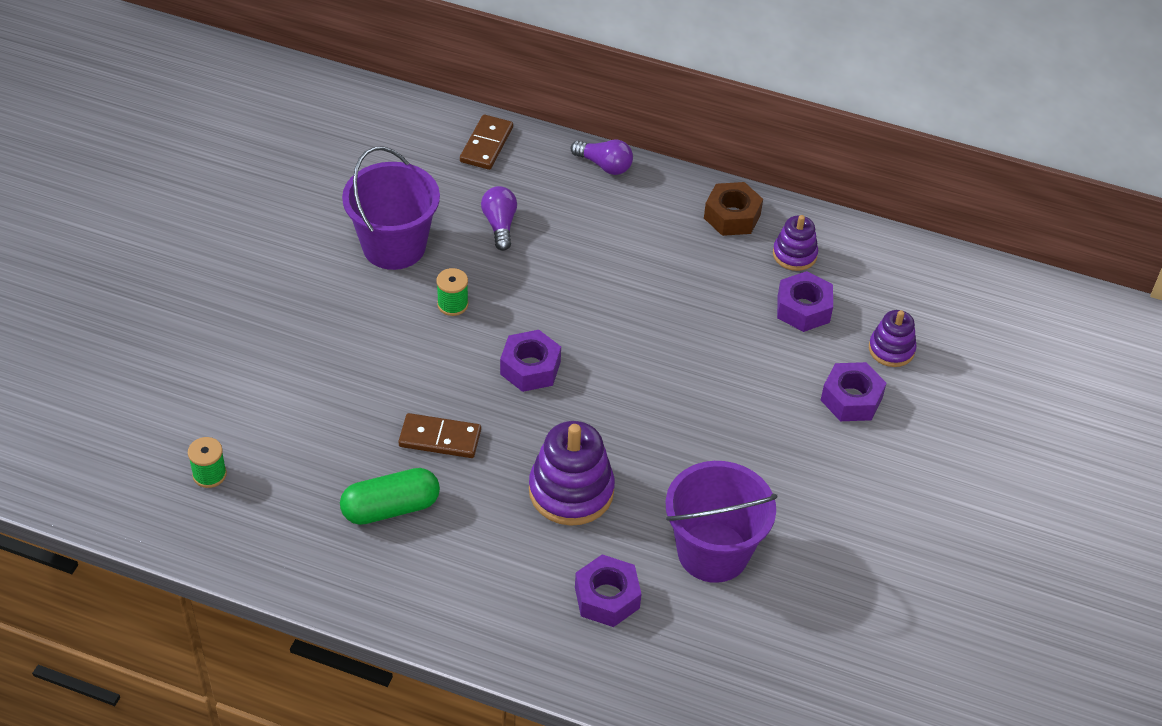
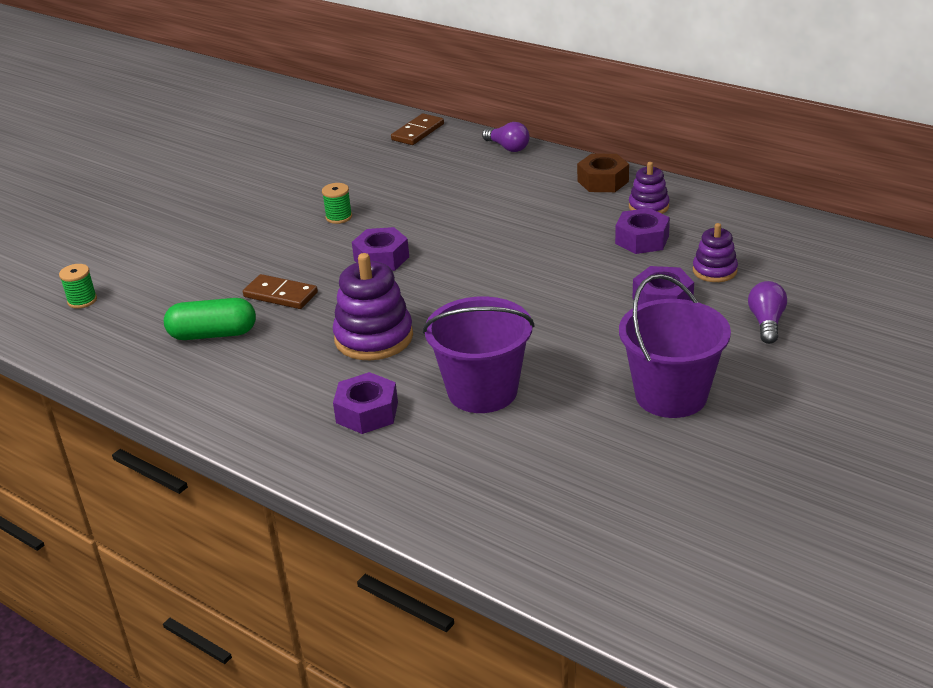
camera: 20 degrees right, 15 degrees down
purple bucket [342,146,440,270] -> purple bucket moved to [619,274,731,418]
purple light bulb [481,186,517,251] -> purple light bulb moved to [748,281,787,344]

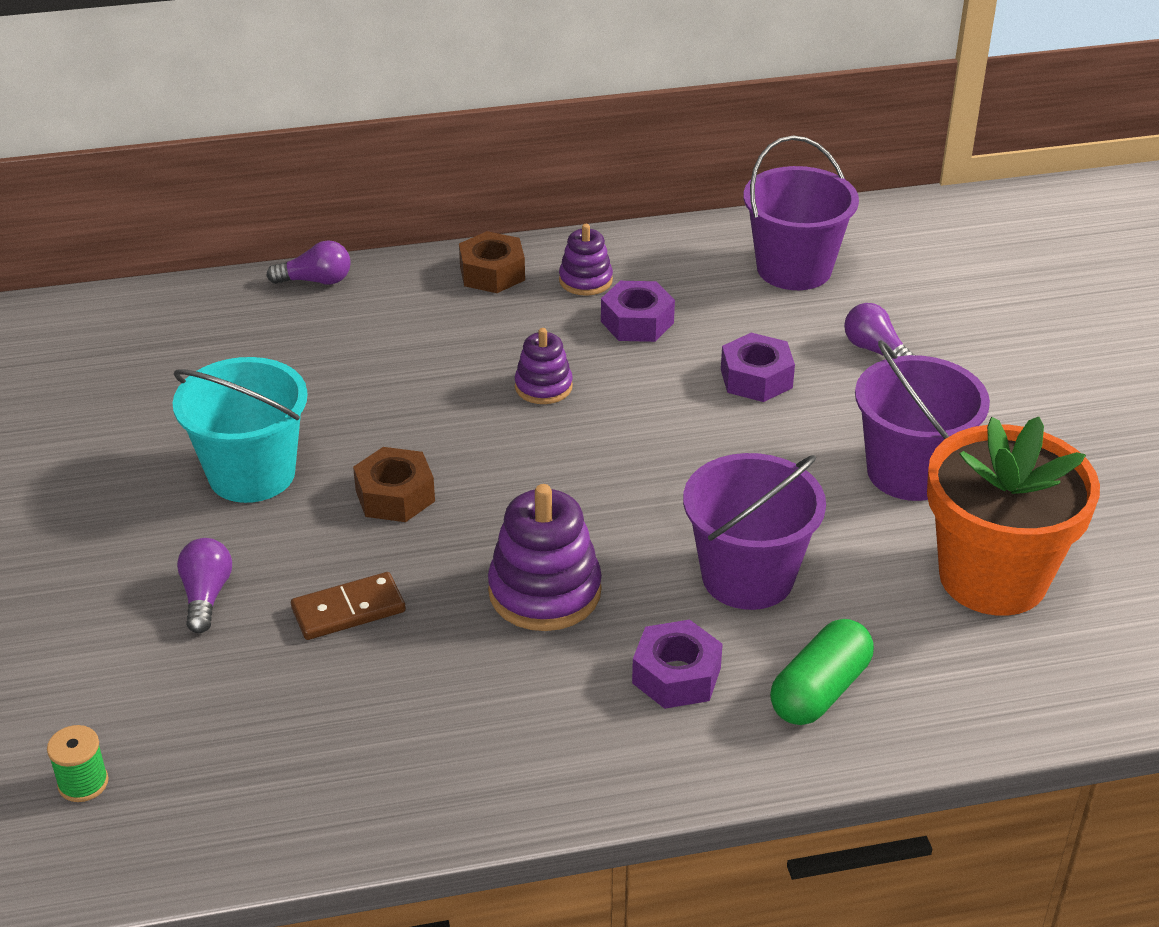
camera: 50 degrees left, 5 degrees up
green capsule [164,298,256,340] -> green capsule moved to [770,619,874,725]
green spool [322,183,352,224] -> turquoise bucket [172,357,308,503]
purple nut [352,227,409,271] -> brown nut [353,447,435,522]
brown domino [391,113,444,145] -> none
purple stacking toy [693,223,738,282] -> purple stacking toy moved to [515,328,573,404]
none -> purple light bulb [177,538,232,633]
none -> purple bucket [743,136,859,290]
none -> orange flower pot [927,417,1100,616]

